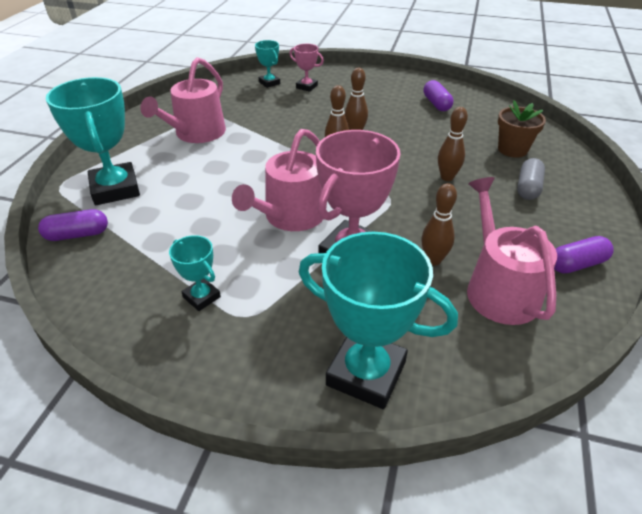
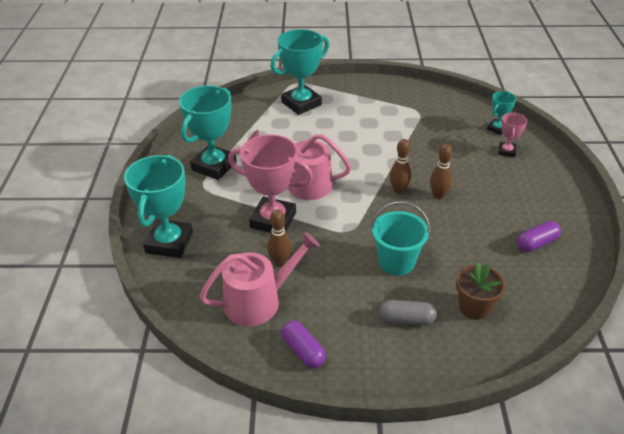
camera: 75 degrees right, 0 degrees up
purple capsule [38,209,108,241] -> none
pink watering can [140,57,226,143] -> none
turquoise trophy [169,235,221,311] -> turquoise trophy [179,85,237,180], size x1.99
brown bowling pin [438,107,468,181] -> turquoise bucket [371,201,430,275]

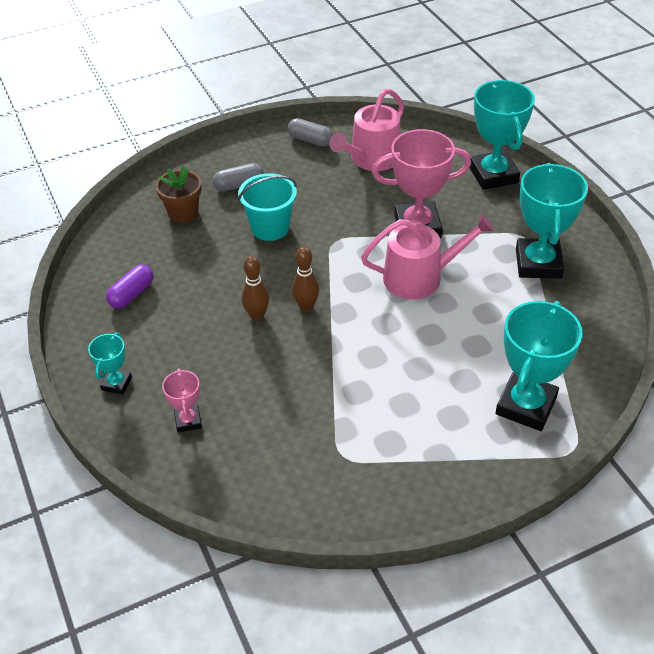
camera: 155 degrees right, 5 degrees up
brown bowling pin [267,209,291,267] -> none
purple capsule [281,320,326,368] -> grey capsule [288,118,333,147]
turquoise trophy [487,91,516,135] -> turquoise trophy moved to [88,332,132,395]

